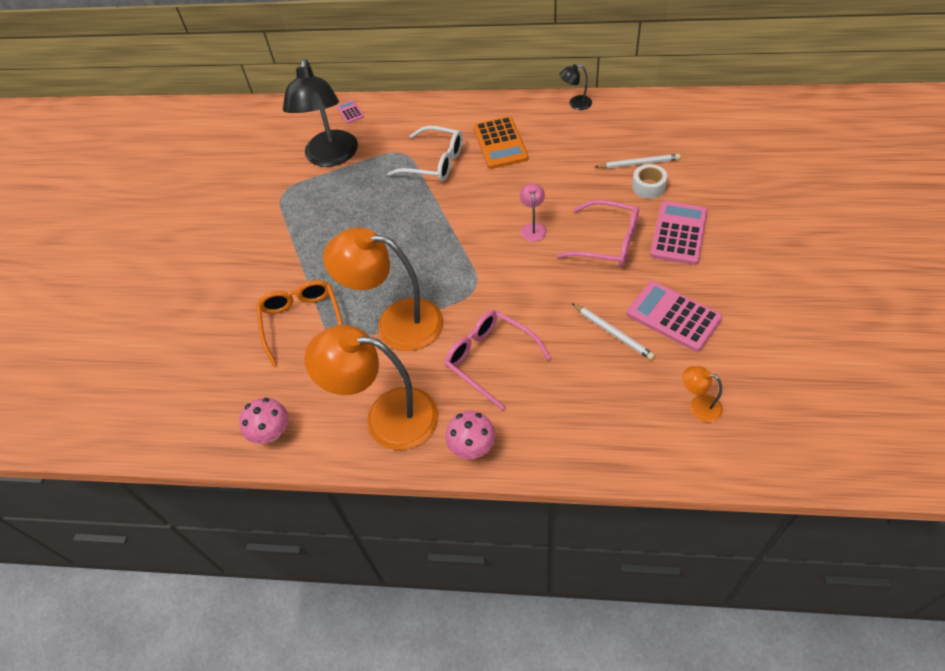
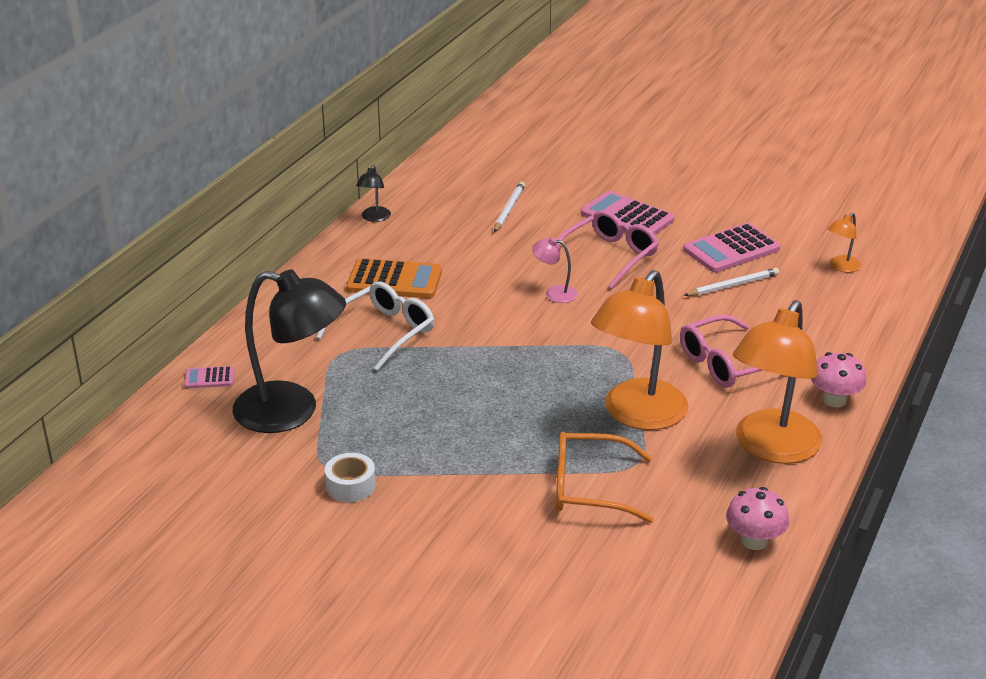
camera: 75 degrees left, 20 degrees down
white tape [632,164,668,198] -> white tape moved to [325,453,376,502]

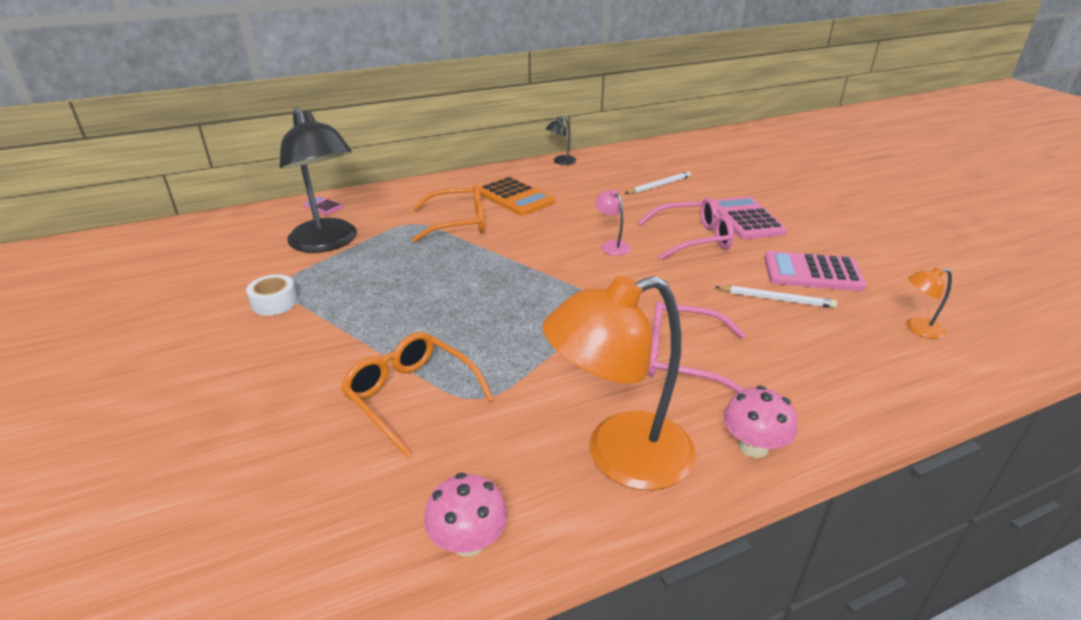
camera: 40 degrees right, 0 degrees up
white glasses [316,282,434,371] -> orange glasses [412,184,484,242]
orange lamp [591,270,688,430] -> none

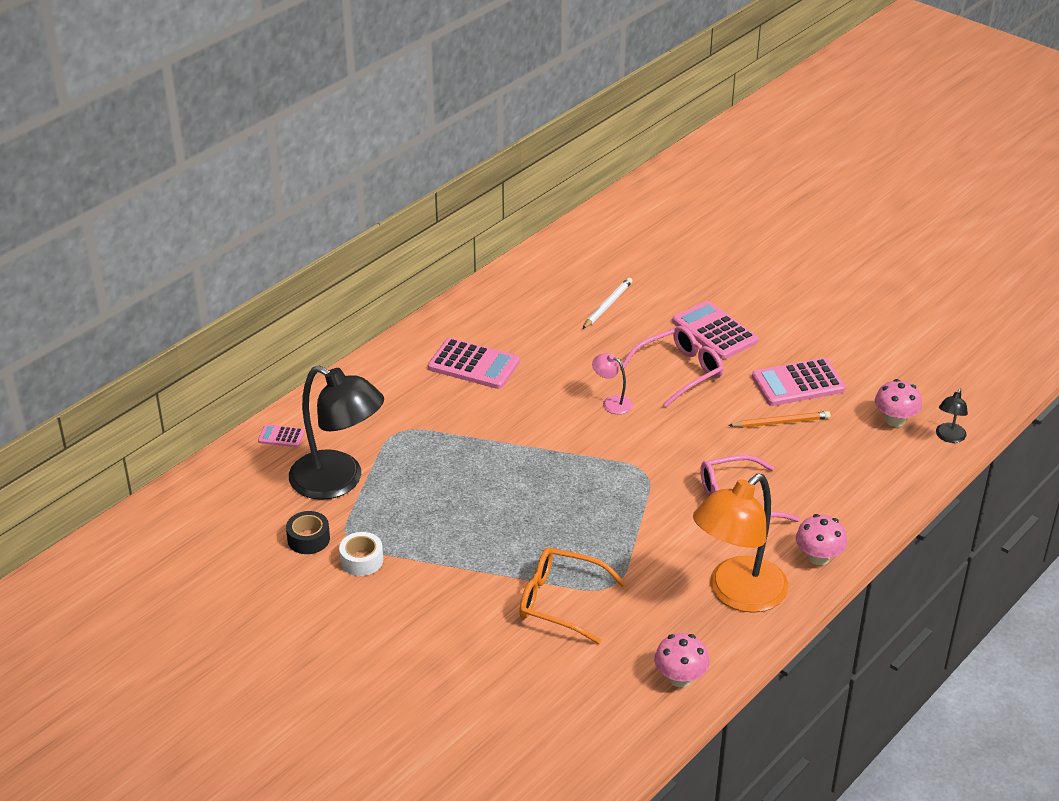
camera: 25 degrees left, 5 degrees up
orange glasses [412,184,484,242] -> none
orange calculator [479,177,555,216] -> pink calculator [428,338,520,389]
black lamp [545,117,576,165] -> black lamp moved to [936,389,968,443]
white pencil [715,285,837,308] -> orange pencil [728,411,831,428]
orange lamp [906,267,952,339] -> pink mushroom [875,379,922,427]
none -> black tape [286,511,330,554]

